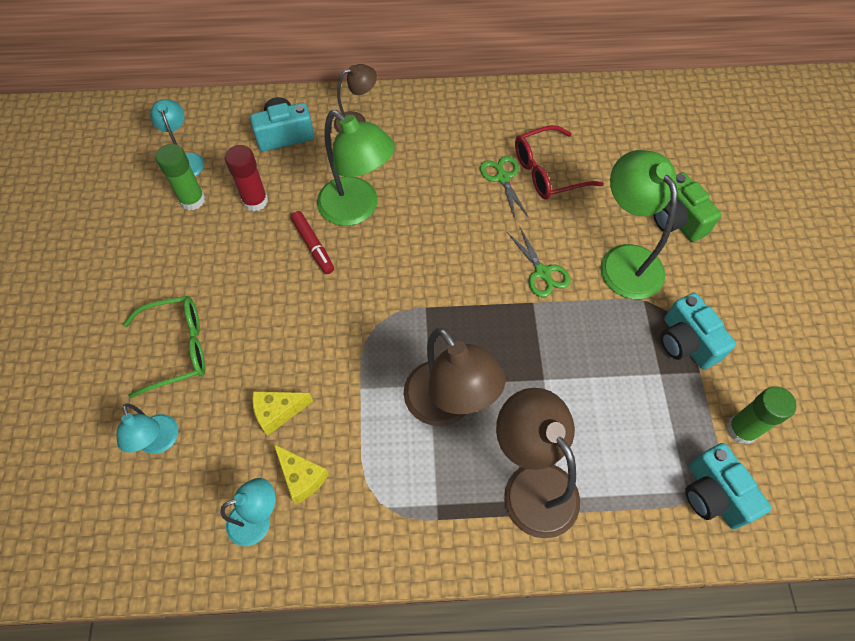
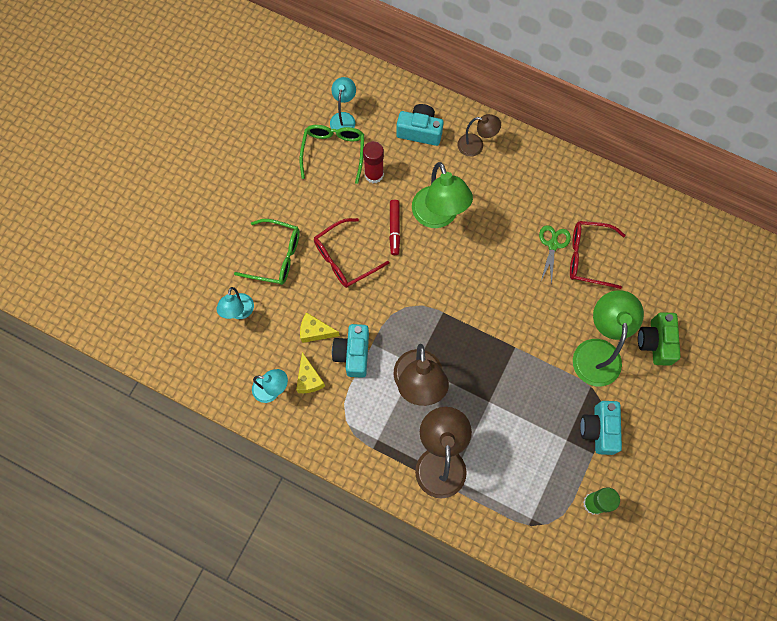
camera: 30 degrees right, 10 degrees up
green glue stick [156,144,205,210] -> green glasses [300,125,364,184]
green scissors [507,226,571,297] -> none
turquoise camera [685,443,771,529] -> turquoise camera moved to [332,324,369,378]
none -> red glasses [314,218,389,288]

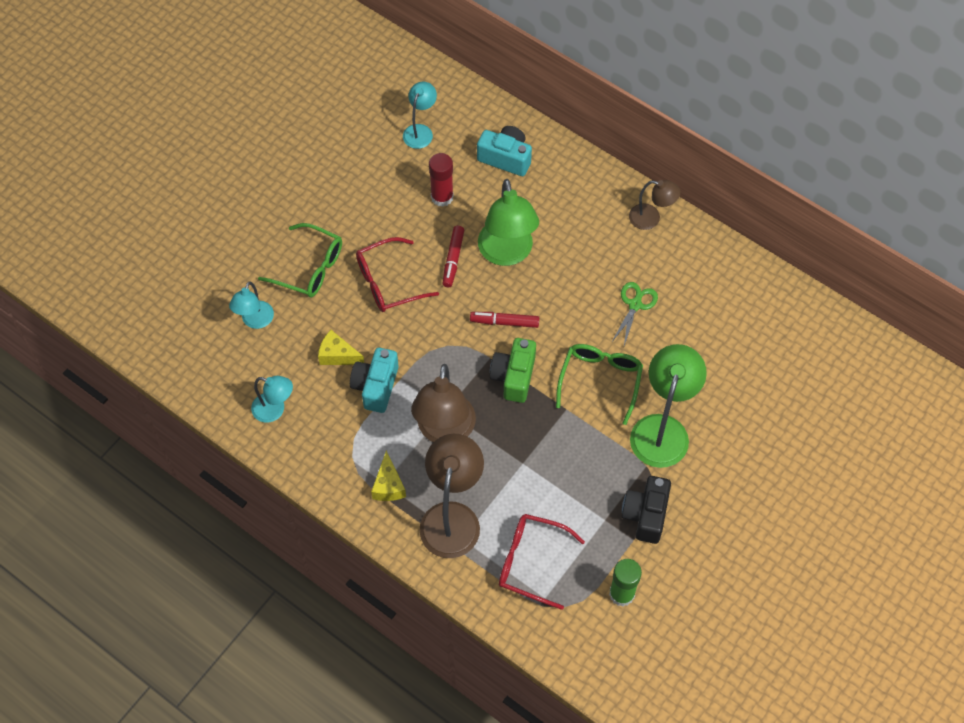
camera: 10 degrees right, 10 degrees down
yellow cheese [296,352,325,393] -> yellow cheese moved to [371,451,406,501]
green glasses [300,125,364,184] -> green glasses moved to [556,344,643,425]
brown lamp [458,114,501,157] -> brown lamp moved to [629,180,681,230]
red glasses [570,221,625,289] -> red glasses moved to [499,514,585,610]
turquoise camera [580,401,622,455] -> black camera [622,476,671,544]
green camera [638,312,681,366] -> green camera moved to [490,338,536,403]
none -> red marker [470,312,539,328]

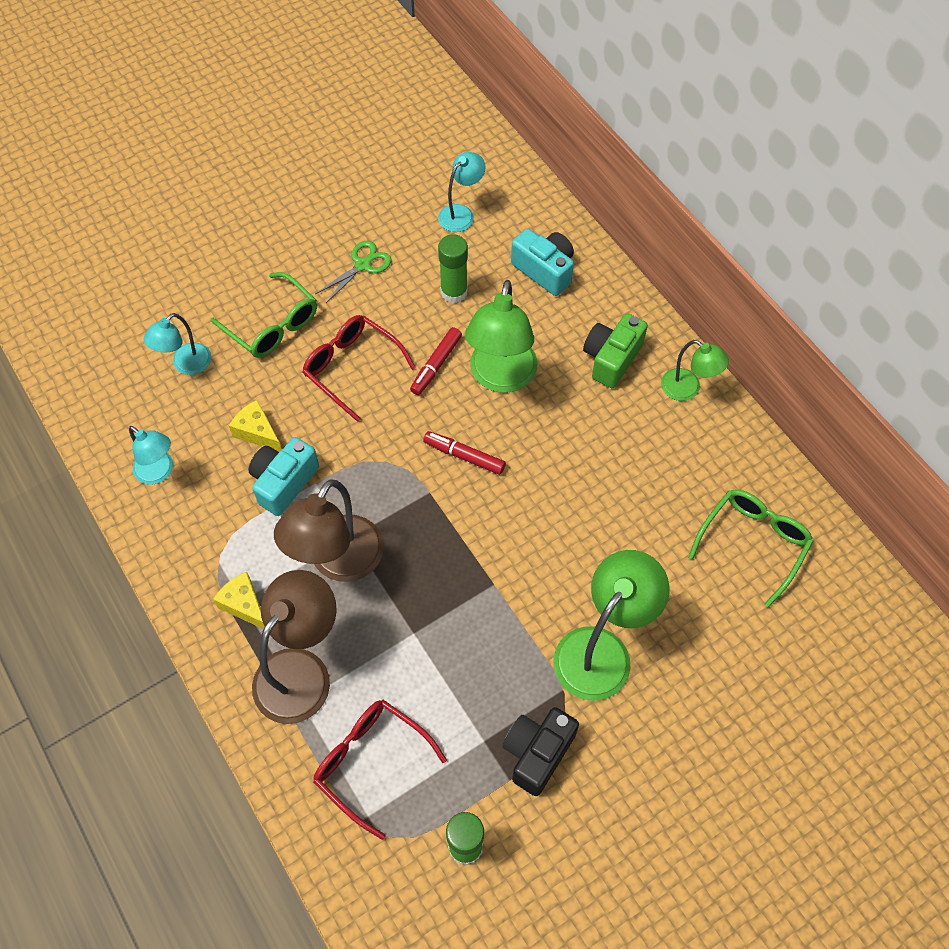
camera: 20 degrees right, 0 degrees up
red glasses [356,237,439,312] -> red glasses turned 45 degrees clockwise [302,315,416,422]
yellow cheese [371,451,406,501] -> yellow cheese turned 120 degrees clockwise [213,572,265,629]
red glue stick [429,153,454,207] -> green glue stick [438,234,468,303]
green camera [490,338,536,403] -> green camera moved to [583,313,648,388]
green glasses [556,344,643,425] -> green glasses moved to [688,489,813,607]
green scissors [611,282,658,346] -> green scissors moved to [315,241,392,303]
brown lamp [629,180,681,230] -> green lamp [661,340,729,401]

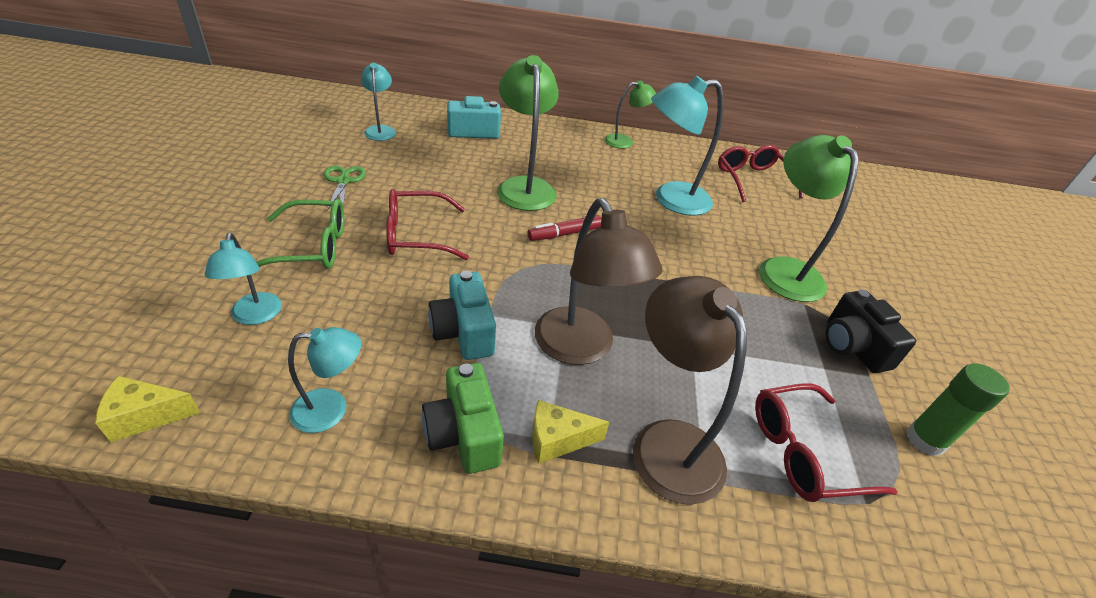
camera: 55 degrees left, 20 degrees down
yellow cheese [229,400,282,452] -> yellow cheese moved to [95,376,201,442]
red marker [410,327,462,395] -> none
green glue stick [438,234,468,303] -> none
green lamp [465,280,537,393] -> green lamp turned 150 degrees counterclockwise [497,55,559,211]
green camera [583,313,648,388] -> green camera moved to [422,363,504,474]
green glasses [688,489,813,607] -> red glasses [718,145,803,202]
none -> turquoise lamp [651,76,724,216]

